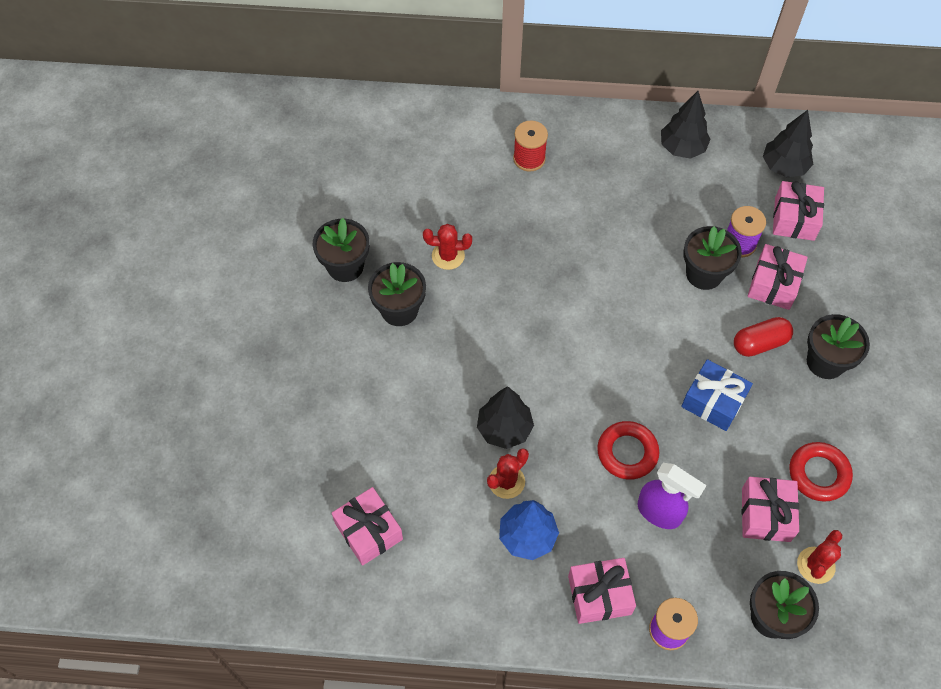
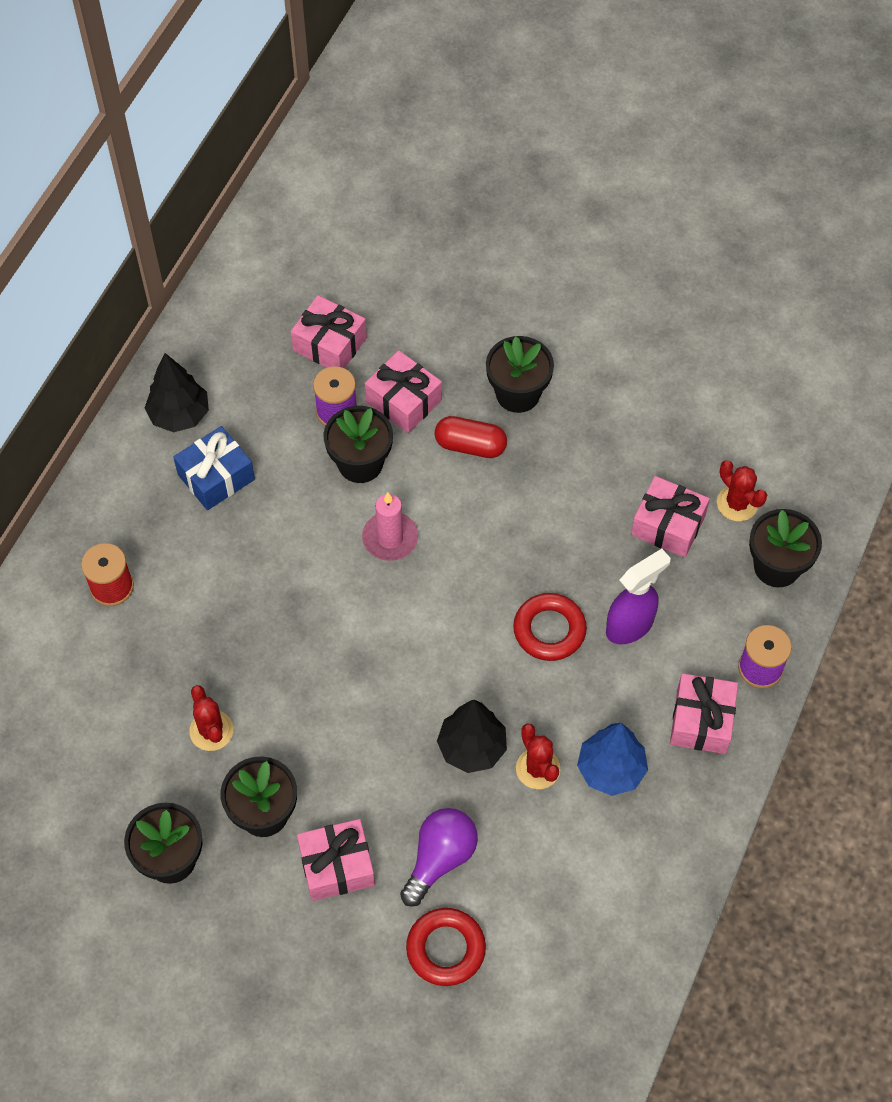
camera: 70 degrees left, 0 degrees up
pink gift [332,487,403,566] -> pink gift moved to [297,819,375,901]
red cactus [423,224,472,270] -> red cactus turned 45 degrees counterclockwise [189,685,234,751]
blue gift [681,359,753,431] -> blue gift moved to [173,426,255,510]
red capsule [734,317,793,357] -> red capsule turned 75 degrees counterclockwise [434,416,507,458]
black tree [763,110,813,177] -> none
red ring [789,442,853,502] -> red ring moved to [406,908,486,986]
none -> pink candle [362,492,418,561]
none -> purple light bulb [400,808,478,907]

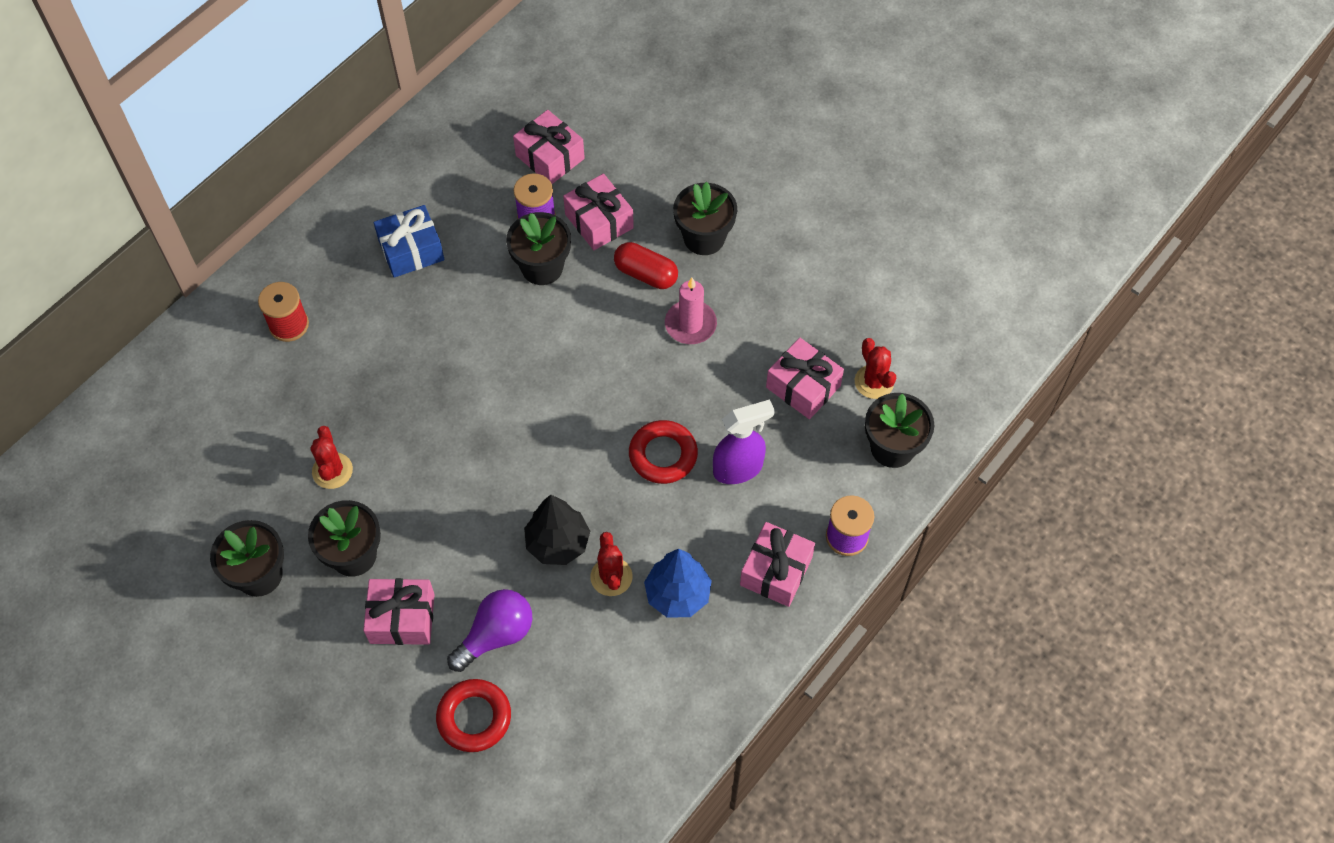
camera: 15 degrees right, 0 degrees up
black tree [145,353,209,432] -> none
pink candle [362,492,418,561] -> pink candle moved to [665,278,717,344]

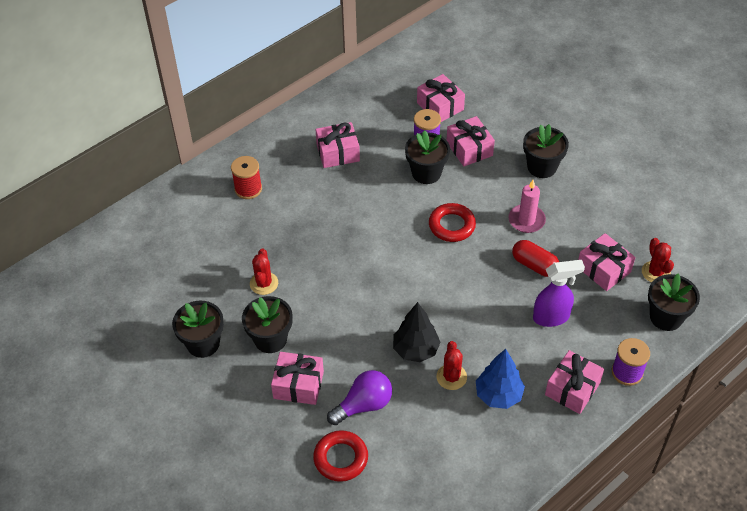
camera: 10 degrees right, 10 degrees down
blue gift [374,205,444,278] -> pink gift [315,122,360,168]
red capsule [614,242,678,289] -> red capsule moved to [512,240,559,277]
red ring [629,420,698,484] -> red ring moved to [429,203,476,242]

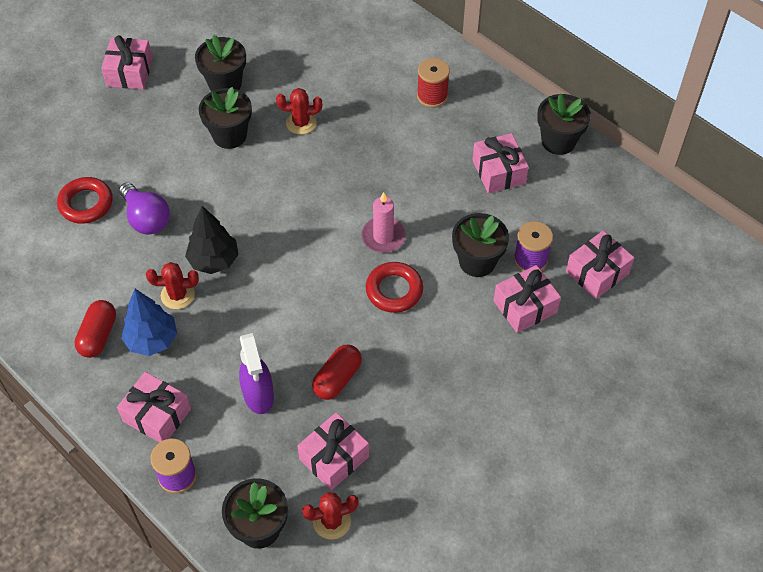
camera: 85 degrees right, 5 degrees up
pink gift [271,352,324,405] -> pink gift moved to [101,35,153,89]
pink candle [509,180,546,233] -> pink candle moved to [361,192,406,253]
black flower pot [523,124,569,178] -> black flower pot moved to [537,93,591,155]
none -> red capsule [74,300,116,358]

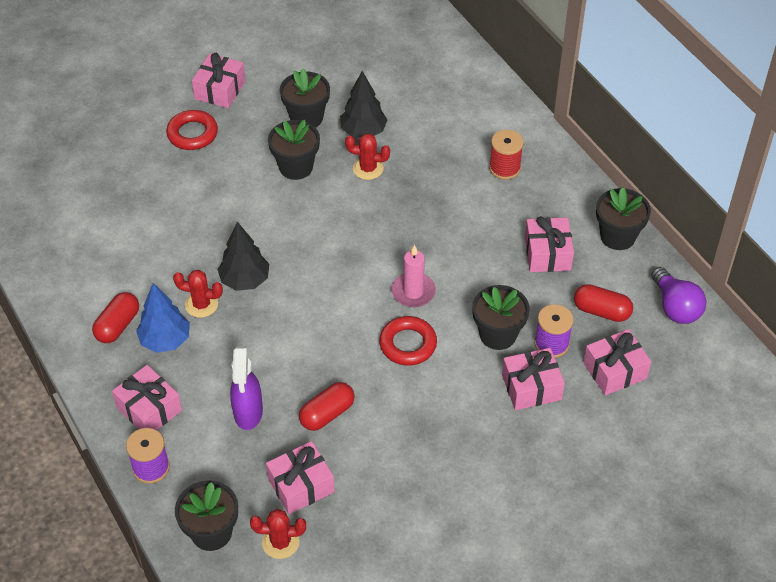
camera: 15 degrees right, 5 degrees down
red ring [57,177,113,224] -> red ring moved to [166,110,218,150]
purple light bulb [119,182,170,235] -> purple light bulb moved to [651,267,706,324]
none -> black tree [340,71,387,138]
none -> red capsule [574,284,633,322]

